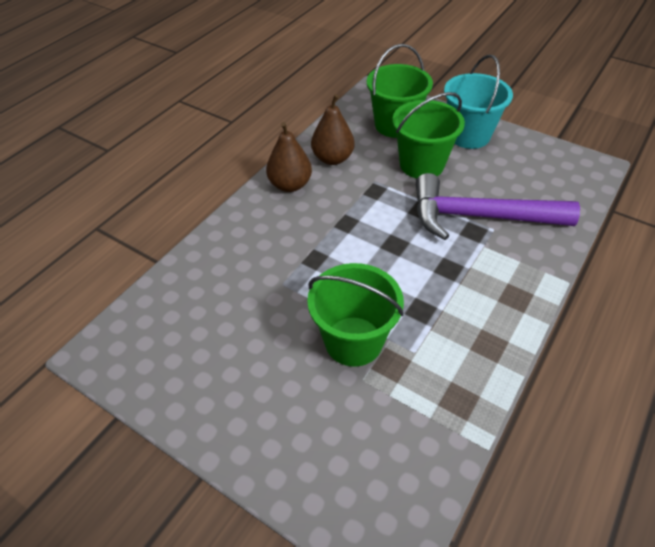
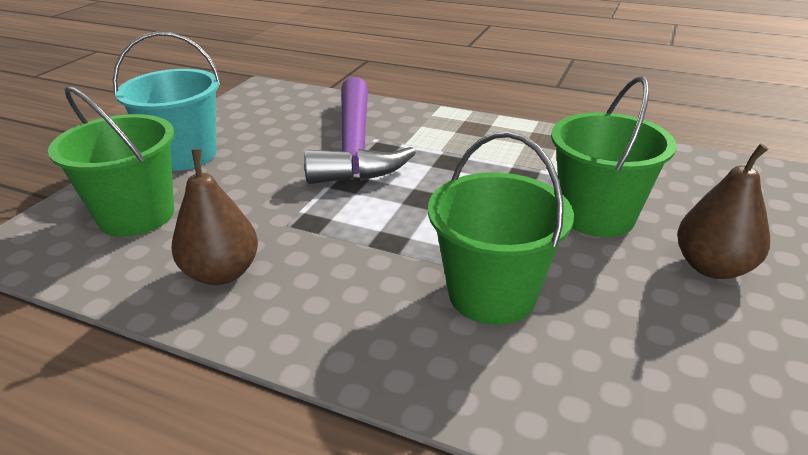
camera: 100 degrees left, 15 degrees down
brown pear [266,122,312,192] -> brown pear moved to [677,144,770,279]
green bucket [392,92,465,178] -> green bucket moved to [428,132,574,325]

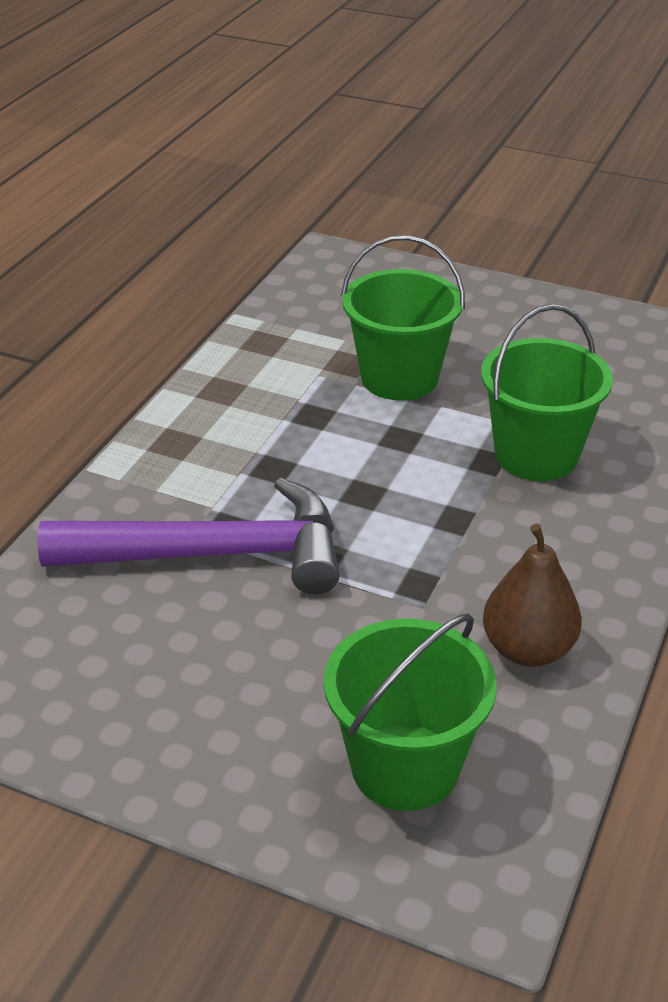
camera: 90 degrees left, 5 degrees up
turquoise bucket [113,32,221,171] -> none
brown pear [677,144,770,279] -> none

